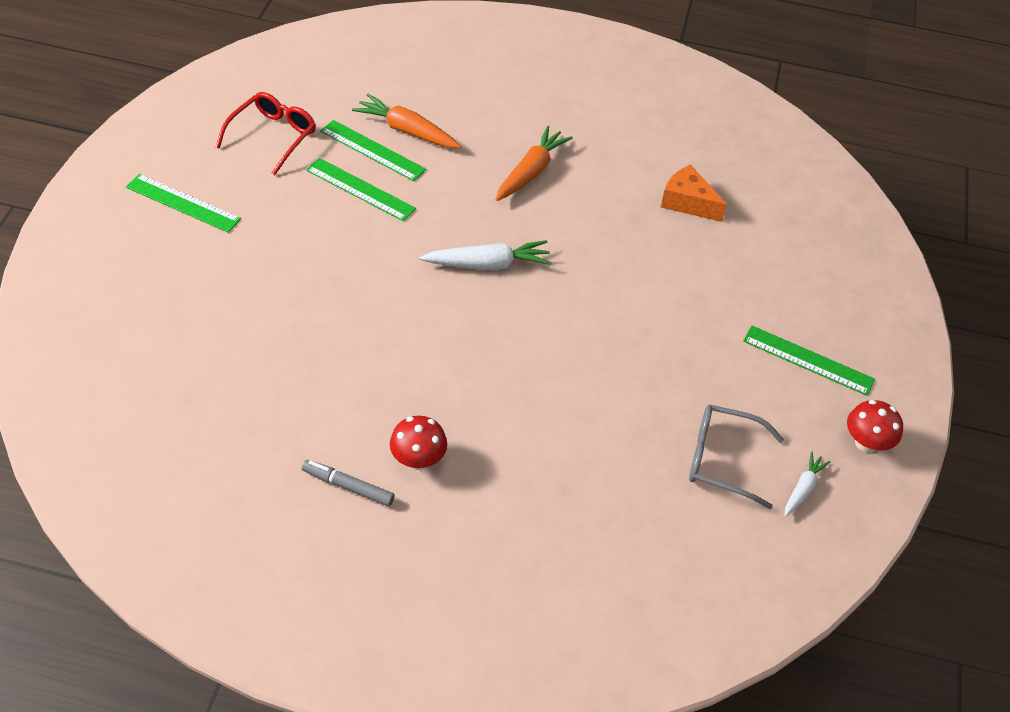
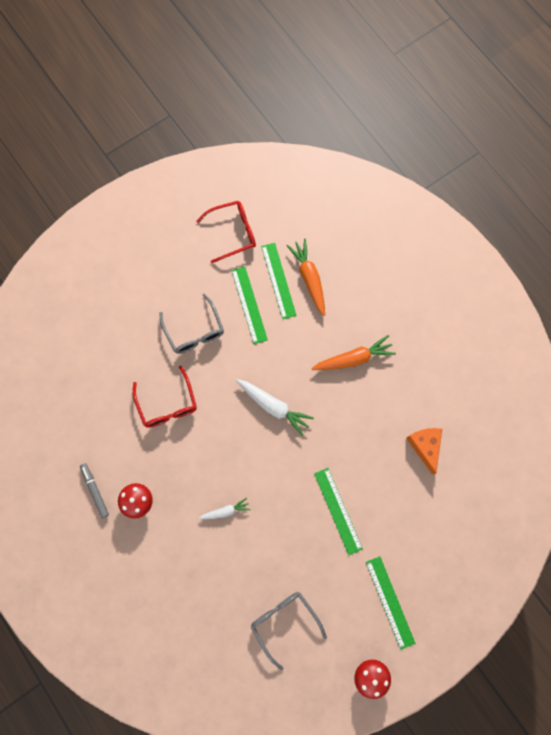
camera: 45 degrees right, 25 degrees up
green ruler [126,174,241,233] -> green ruler moved to [314,468,363,555]
white carrot [785,452,831,517] -> white carrot moved to [199,498,251,519]
none -> red glasses [133,366,197,428]
none -> grey glasses [159,294,224,354]

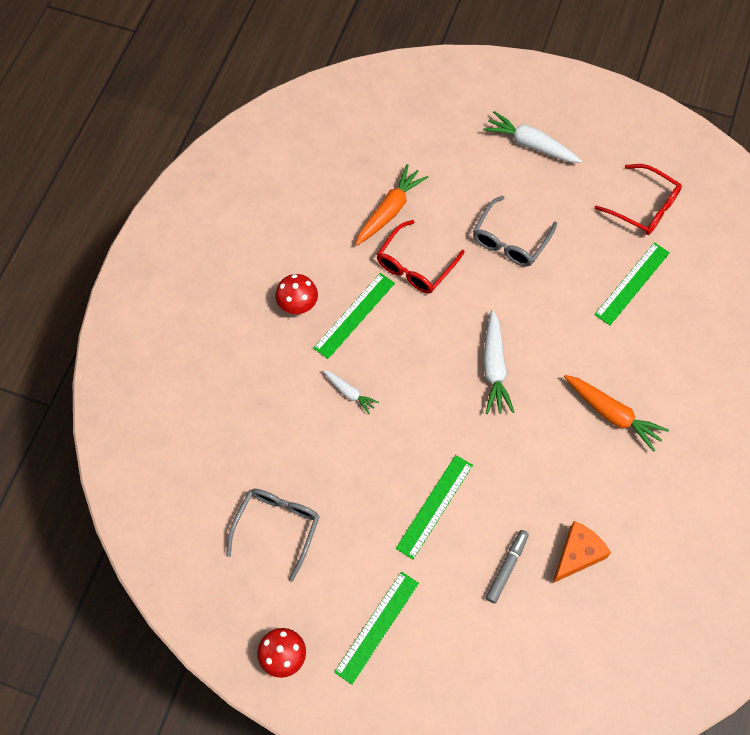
camera: 55 degrees right, 10 degrees down
grey marker [80,463,109,518] -> grey marker moved to [486,530,529,603]
green ruler [231,267,268,344] -> green ruler moved to [313,273,395,359]
orange carrot [286,239,325,316] -> orange carrot moved to [355,164,428,245]
none -> white carrot [483,111,582,163]

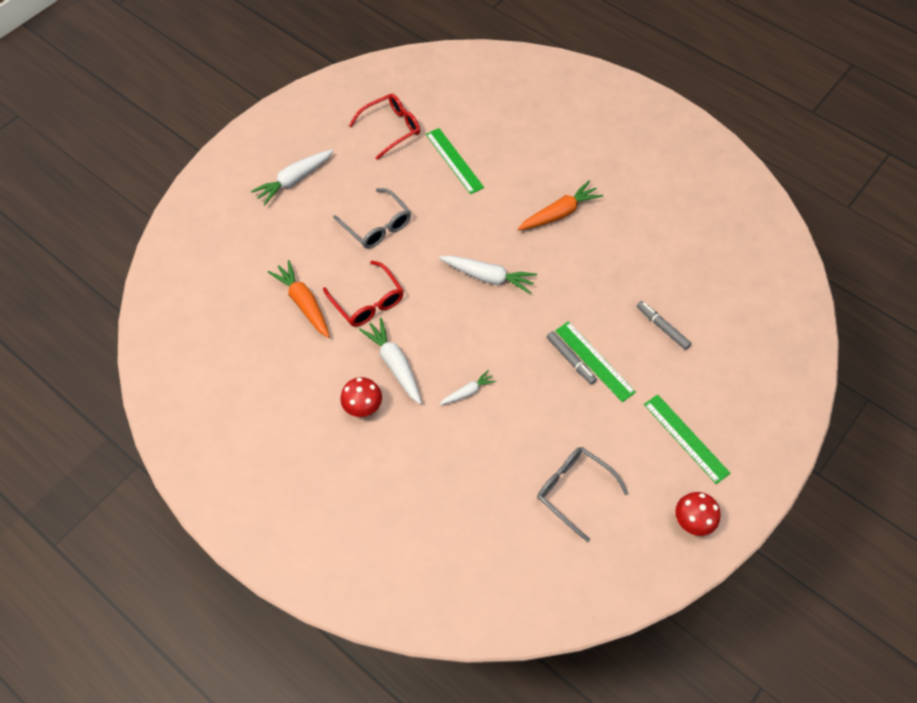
camera: 70 degrees left, 5 degrees down
green ruler [313,273,395,359] -> white carrot [359,318,422,404]
orange cheese [553,521,611,583] -> none
none -> grey marker [547,331,597,384]

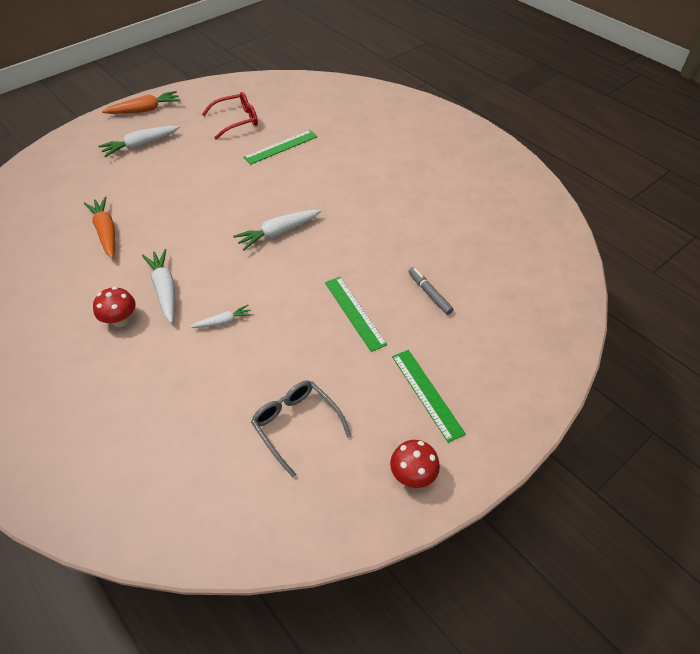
camera: 10 degrees right, 10 degrees down
red glasses [323,261,404,327] -> none
grey glasses [333,188,411,249] -> none
green ruler [426,128,484,194] -> green ruler turned 75 degrees clockwise [243,130,317,165]
white carrot [439,255,537,294] -> white carrot turned 120 degrees clockwise [233,209,321,251]
orange carrot [518,181,603,230] -> orange carrot moved to [102,91,181,114]
grey marker [547,331,597,384] -> none

